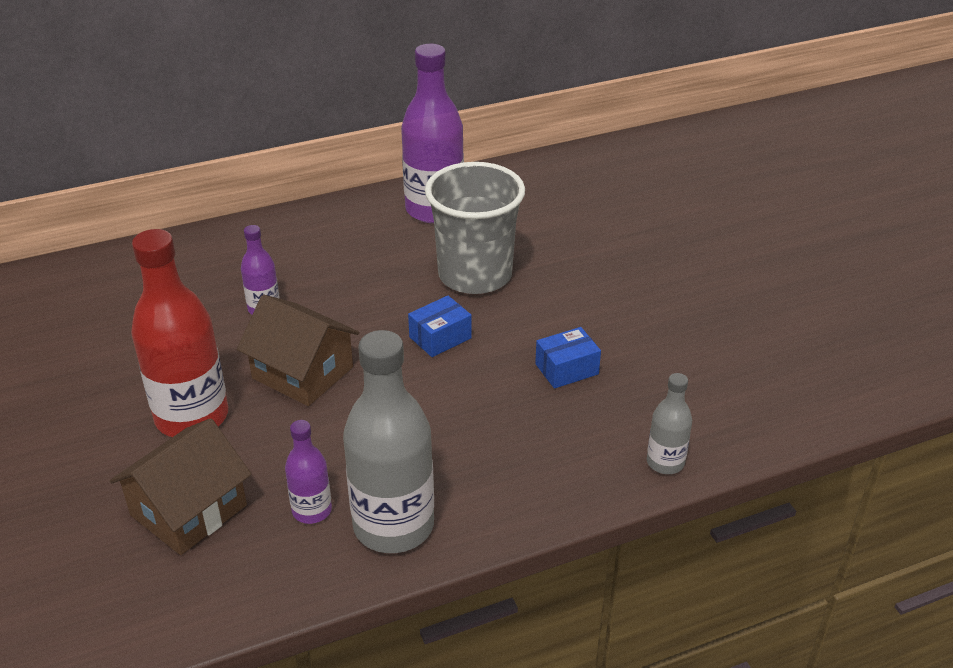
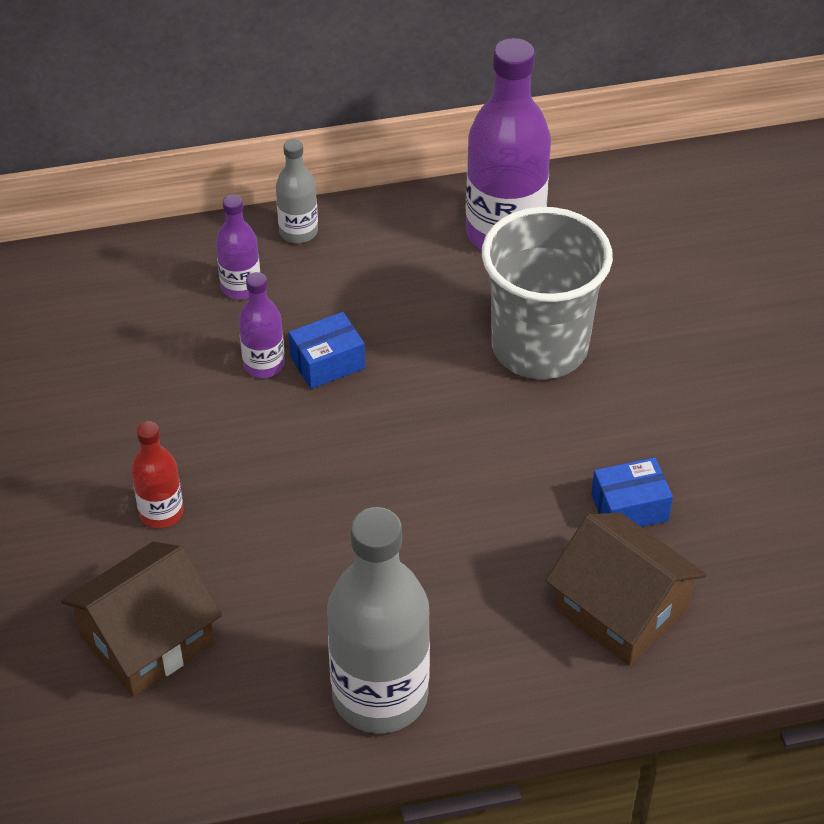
camera: 10 degrees right, 10 degrees up
red bottle [131,229,228,437] -> red bottle [131,421,184,528], size x0.50
brown house [237,295,359,406] -> brown house moved to [545,513,706,666]
purple bottle [285,420,332,524] -> purple bottle moved to [216,194,260,299]
blue box [408,296,472,357] -> blue box moved to [288,312,365,389]
grey bottle [647,373,692,474] -> grey bottle moved to [276,139,318,243]

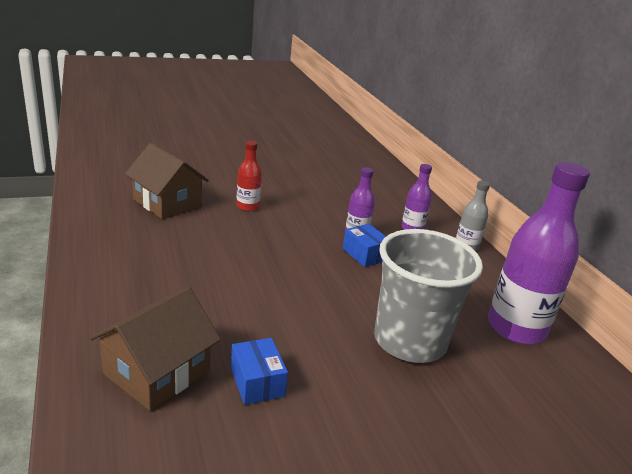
camera: 80 degrees right, 20 degrees down
grey bottle [327,507,430,733] -> none

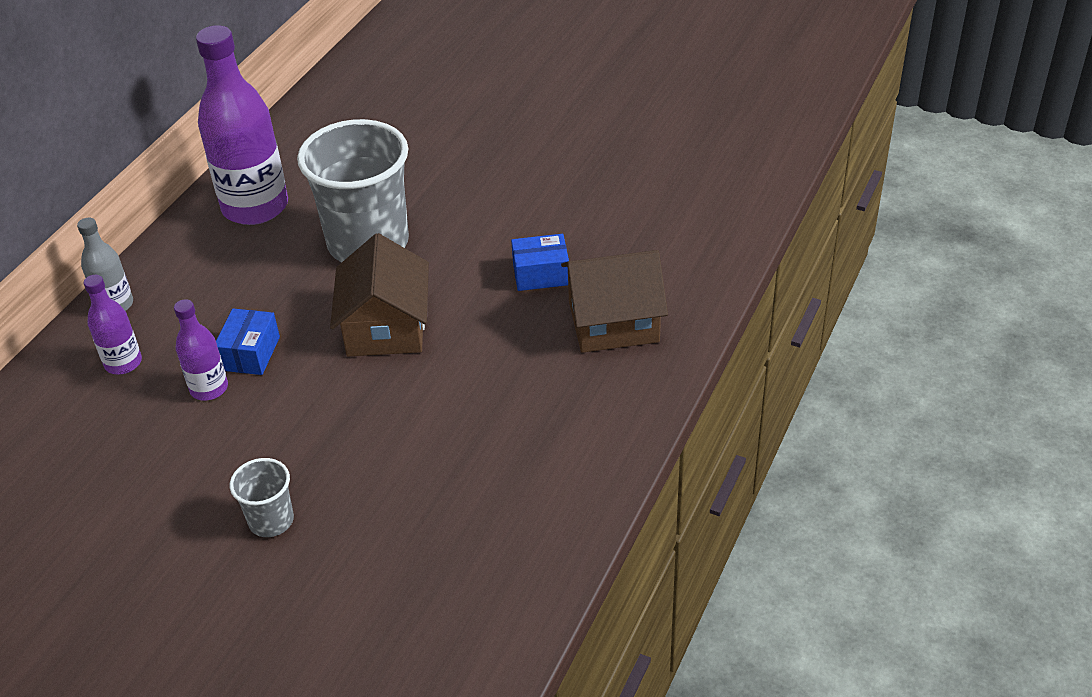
camera: 130 degrees left, 15 degrees up
brown house [125,143,209,219] -> brown house moved to [330,233,429,357]
blue box [231,338,288,405] -> blue box turned 60 degrees clockwise [511,234,569,291]
red bottle [236,141,262,211] -> grey cup [230,458,294,537]

